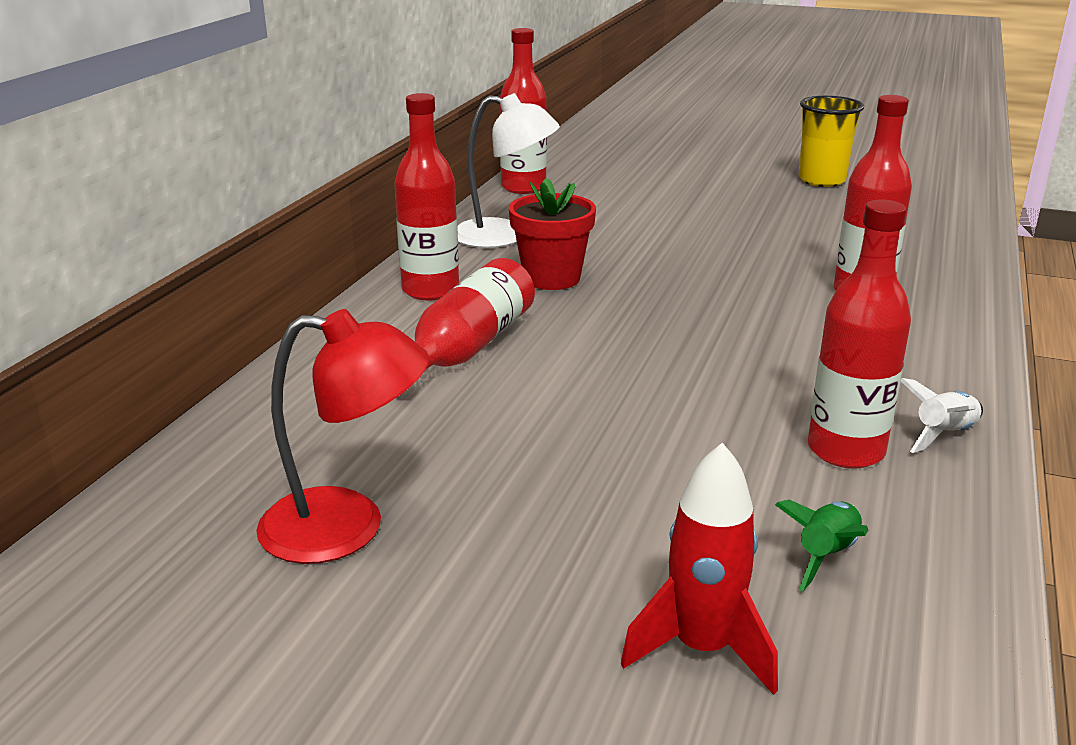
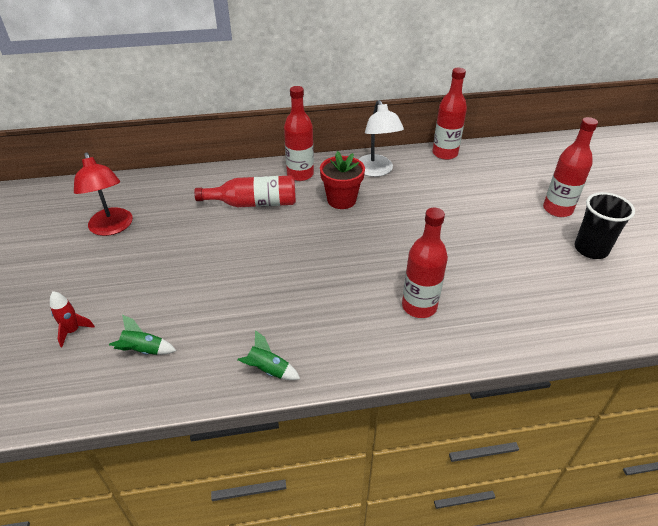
camera: 60 degrees right, 15 degrees up
red rocket [621,443,778,695] -> red rocket [50,291,95,347], size x0.65
yellow cup [799,96,864,187] -> black cup [574,192,635,259]
red bottle [808,200,911,469] -> red bottle moved to [543,117,598,217]
white rocket [901,378,983,453] -> green rocket [238,330,300,380]

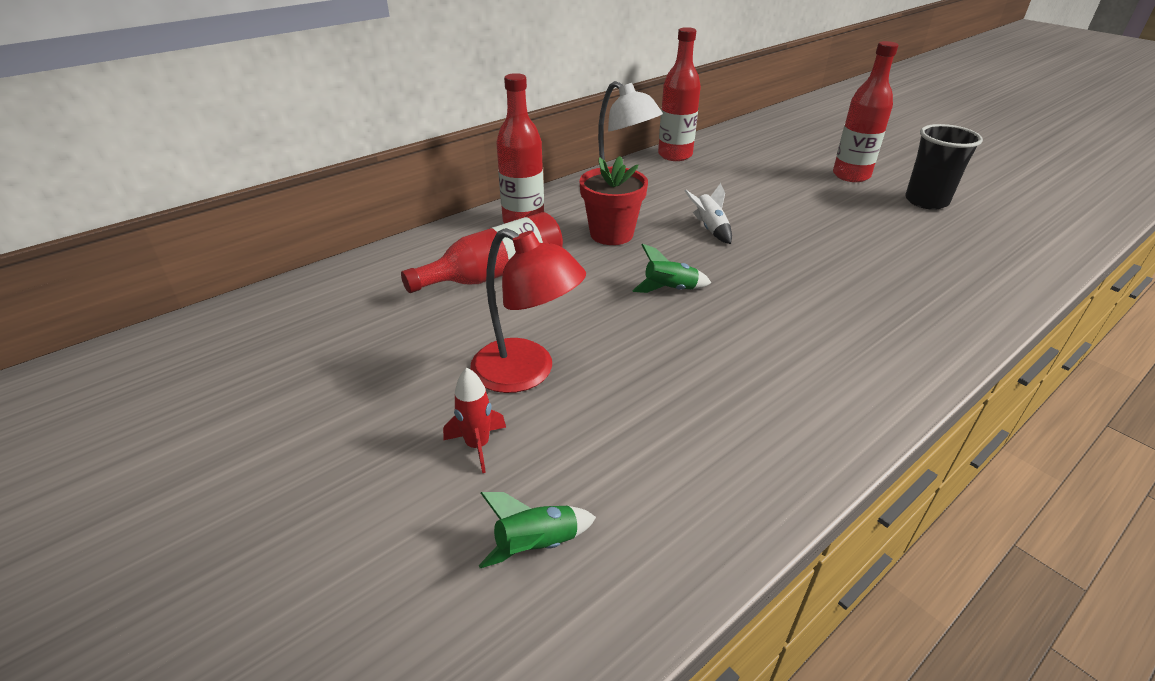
camera: 30 degrees left, 5 degrees down
red rocket [50,291,95,347] -> red rocket moved to [443,368,506,473]
red lamp [74,153,133,236] -> red lamp moved to [470,228,586,393]
green rocket [238,330,300,380] -> green rocket moved to [632,244,711,293]
red bottle [402,208,448,318] -> none
none -> white rocket [685,183,732,244]

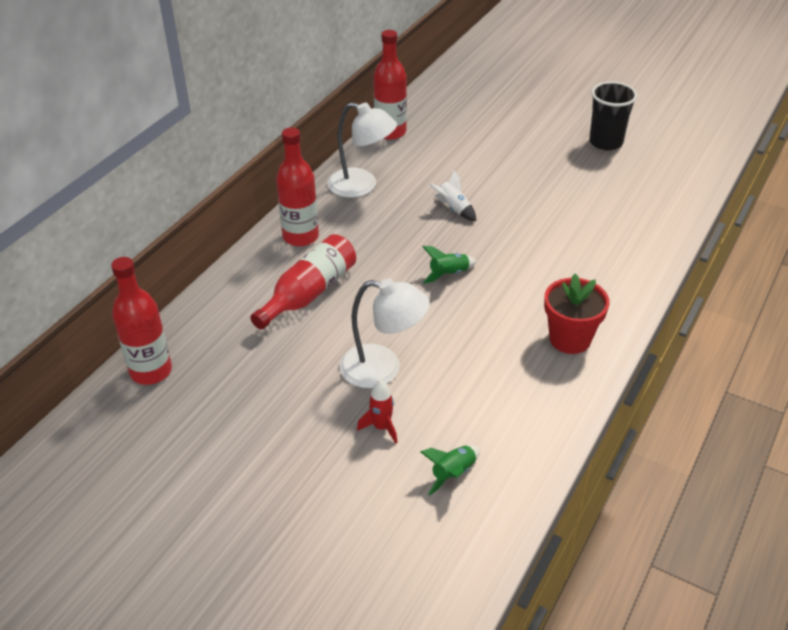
camera: 20 degrees left, 5 degrees up
red lamp [470,228,586,393] -> white lamp [339,278,430,388]
red flower pot [579,156,648,245] -> red flower pot moved to [544,274,609,354]
red bottle [833,41,898,182] -> red bottle moved to [111,257,172,385]

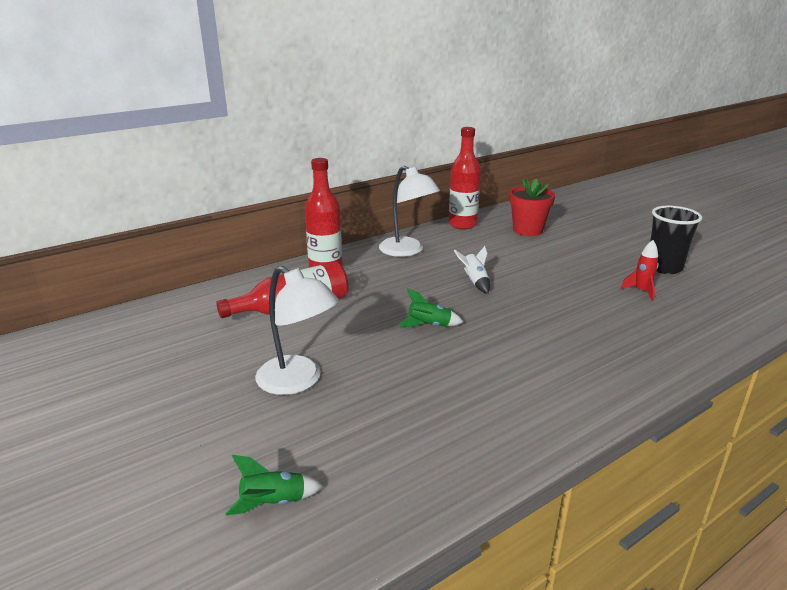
camera: 25 degrees right, 15 degrees down
red bottle [111,257,172,385] -> none
red rocket [357,380,398,443] -> red rocket moved to [621,240,659,301]
red flower pot [544,274,609,354] -> red flower pot moved to [509,178,555,236]

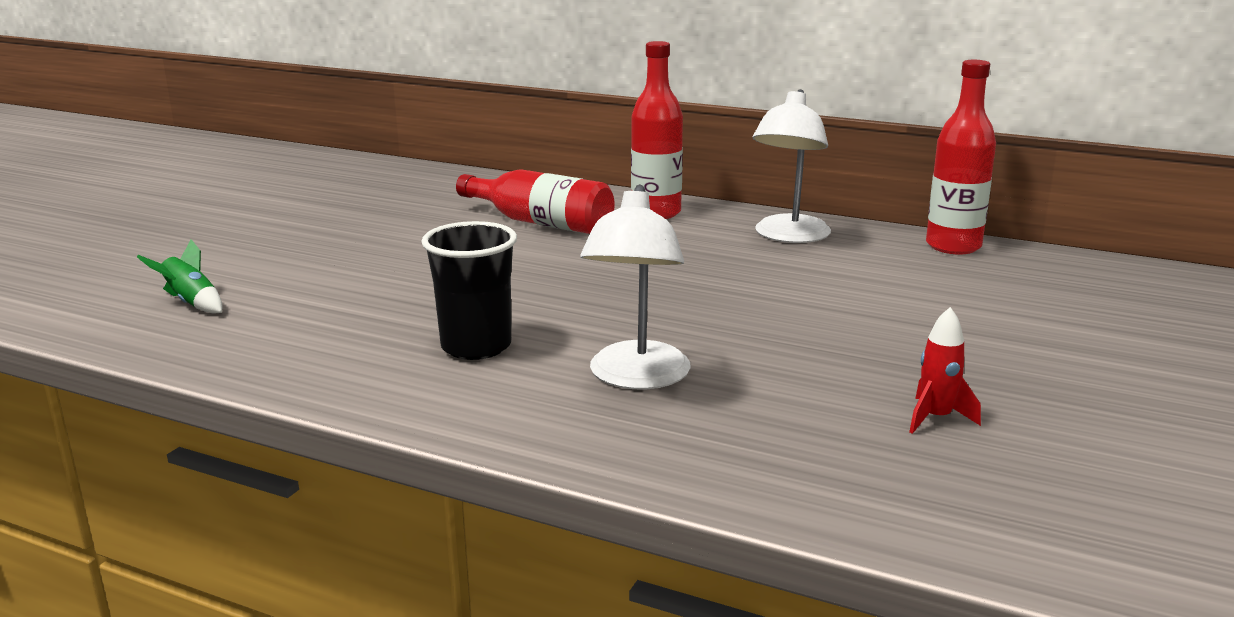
camera: 60 degrees right, 5 degrees down
white lamp [255,266,339,395] -> white lamp moved to [580,184,691,389]
green rocket [398,288,463,328] -> none
white rocket [454,246,490,294] -> none
red flower pot [509,178,555,236] -> none
black cup [650,206,702,274] -> black cup moved to [421,221,517,360]

